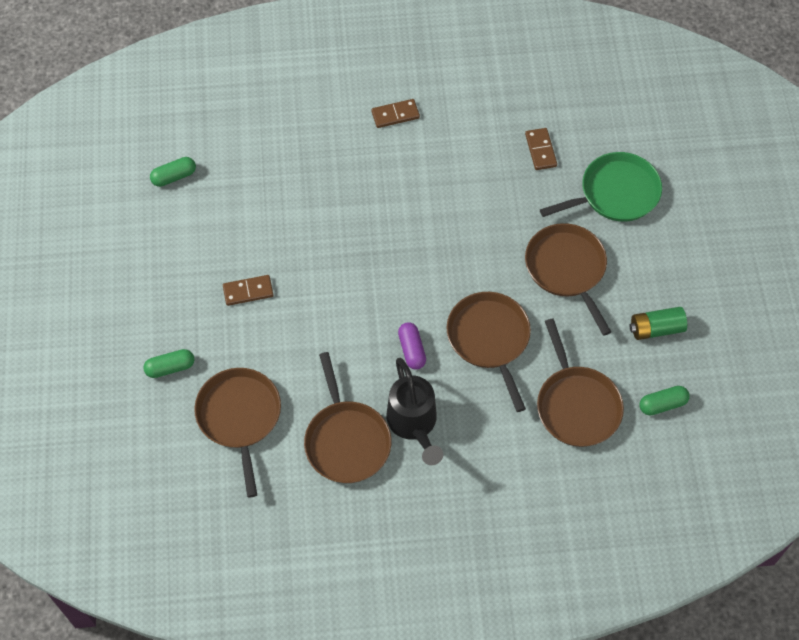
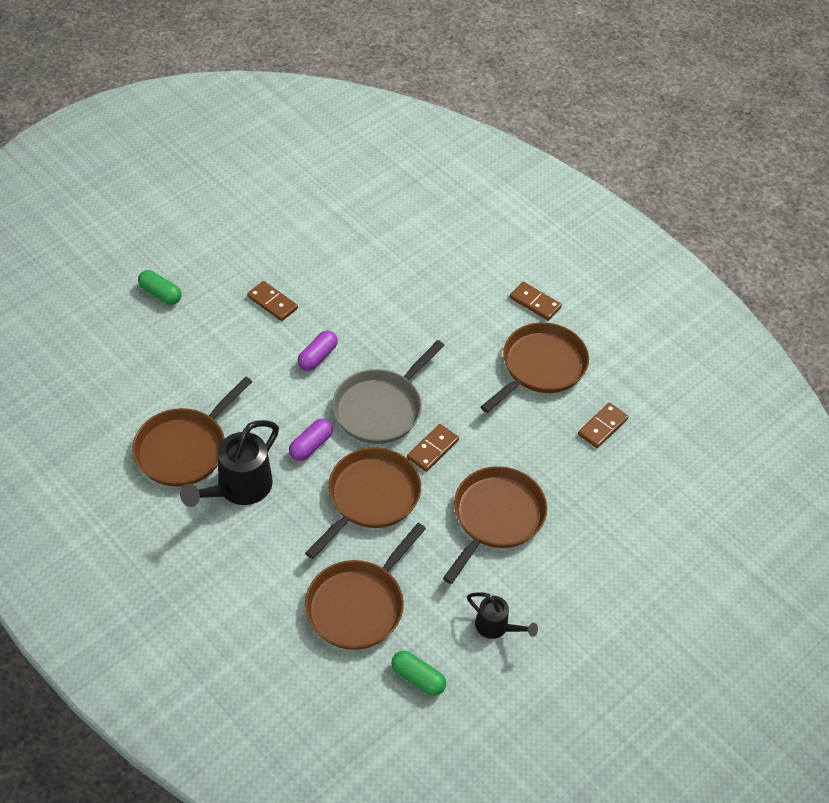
camera: 50 degrees right, 10 degrees down
green capsule [150,157,196,187] -> none
brown pan [194,368,281,498] -> brown pan moved to [481,322,589,413]
green pan [540,152,662,222] -> none
green battery [630,307,687,340] -> black watering can [467,592,538,639]
none -> purple capsule [298,330,338,371]
none -> grey pan [332,340,445,444]
none -> brown domino [407,424,459,472]

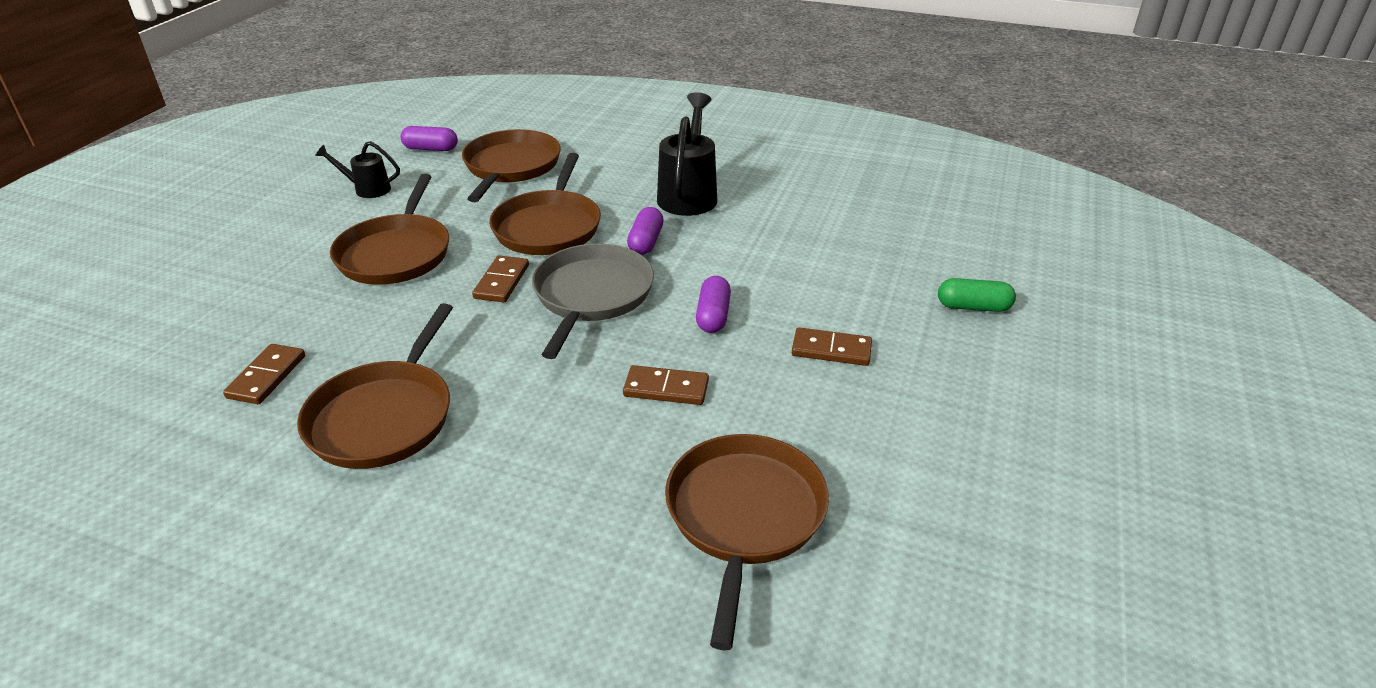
camera: 155 degrees right, 15 degrees down
brown pan [133,376,252,487] -> brown pan moved to [665,434,829,650]
green capsule [391,651,446,696] -> purple capsule [401,126,458,151]
brown domino [510,282,562,321] -> brown domino moved to [623,365,709,405]

